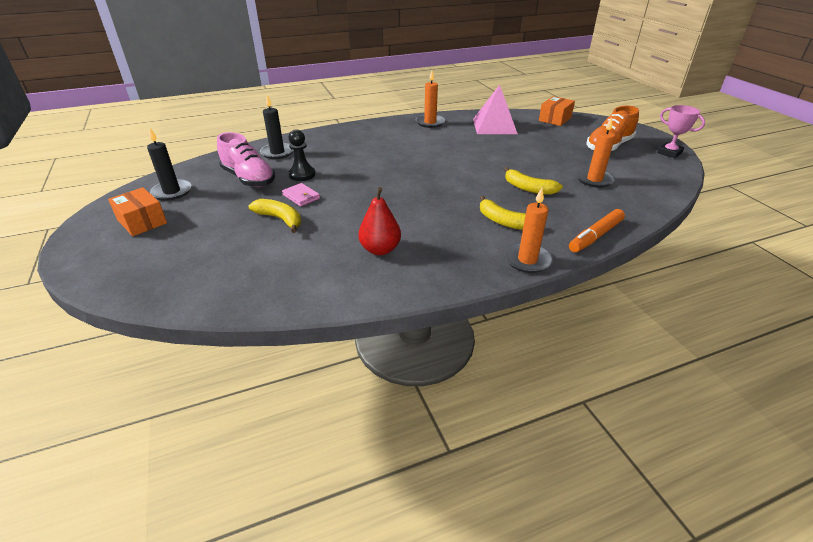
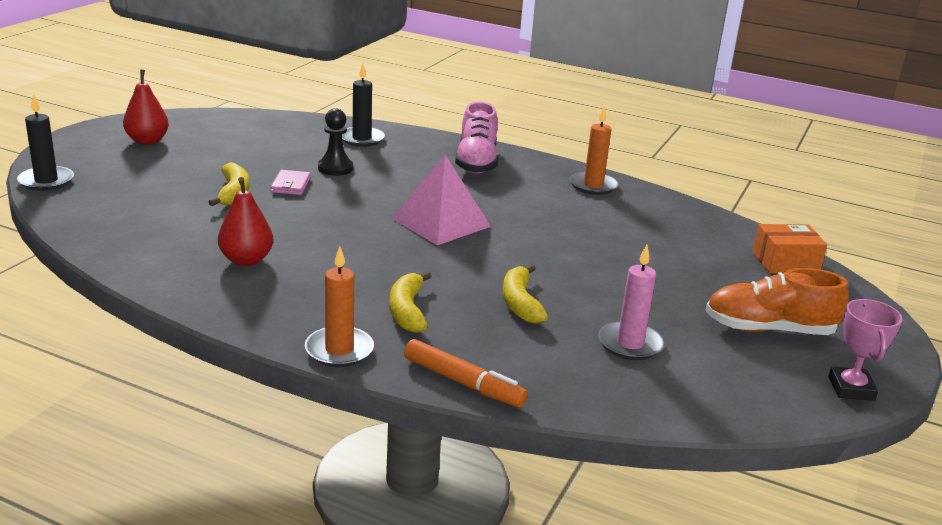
camera: 45 degrees right, 10 degrees down
orange box [108,187,167,236] -> red pear [123,70,169,145]
black candle [147,128,192,201] -> black candle moved to [17,94,74,191]
pink shoe [217,132,275,187] -> pink shoe moved to [455,102,499,174]
pink pyramid [473,85,518,134] -> pink pyramid moved to [391,155,491,245]
orange marker [569,209,625,252] -> orange marker turned 150 degrees counterclockwise [404,339,528,407]
orange candle [576,117,615,188] -> pink candle [598,245,664,360]

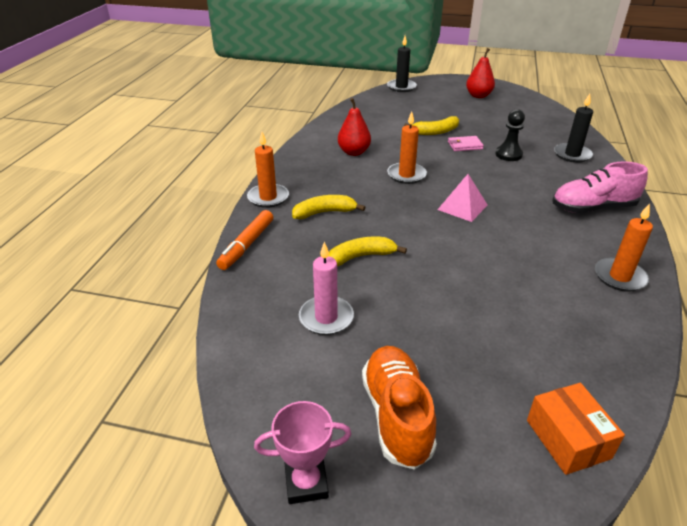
camera: 80 degrees right, 10 degrees up
pink pyramid [391,155,491,245] -> pink pyramid [438,174,488,222], size x0.67
none -> orange candle [387,112,427,184]

